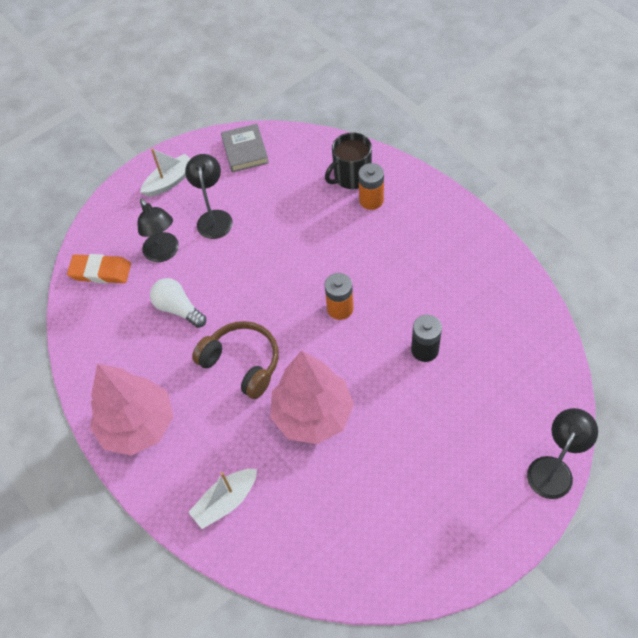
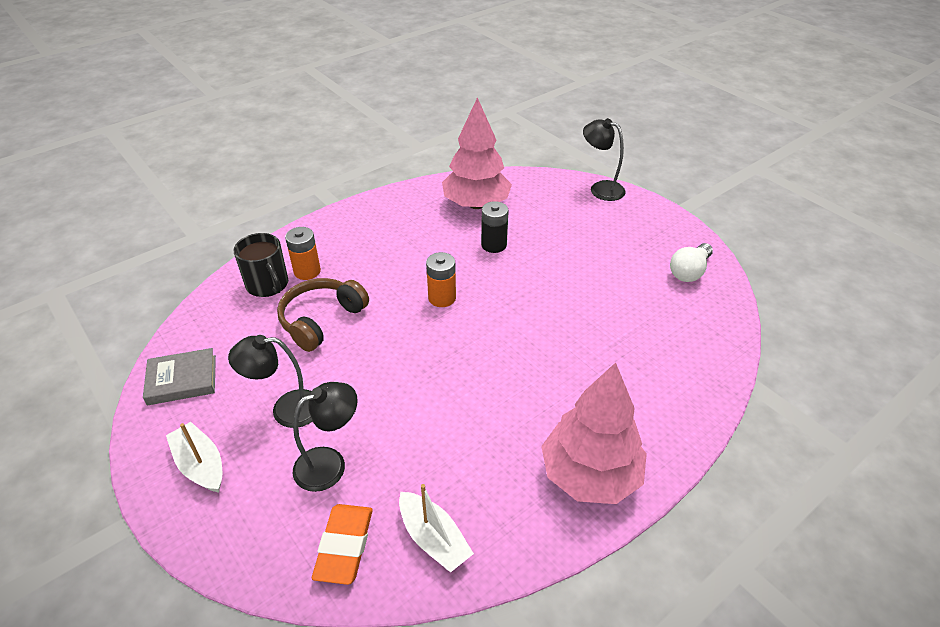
camera: 95 degrees left, 15 degrees down
white light bulb [150,278,206,328] -> white light bulb moved to [670,243,713,282]
white boat [188,469,257,529] -> white boat moved to [399,484,474,573]
brown headphones [192,321,279,399] -> brown headphones moved to [277,278,369,352]
pink tree [270,351,354,444] -> pink tree moved to [442,97,512,209]

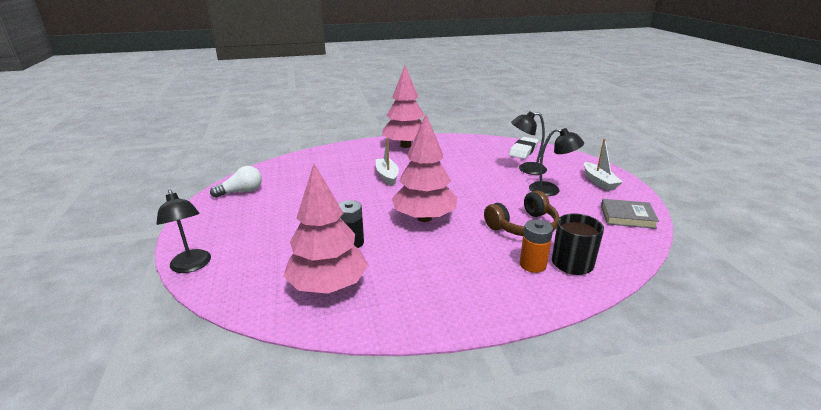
camera: 155 degrees left, 15 degrees down
orange eraser [312,504,372,585] -> white eraser [509,137,539,159]
white boat [399,484,474,573] -> white boat moved to [376,138,399,186]
orange battery [426,252,456,307] -> pink tree [392,114,457,222]

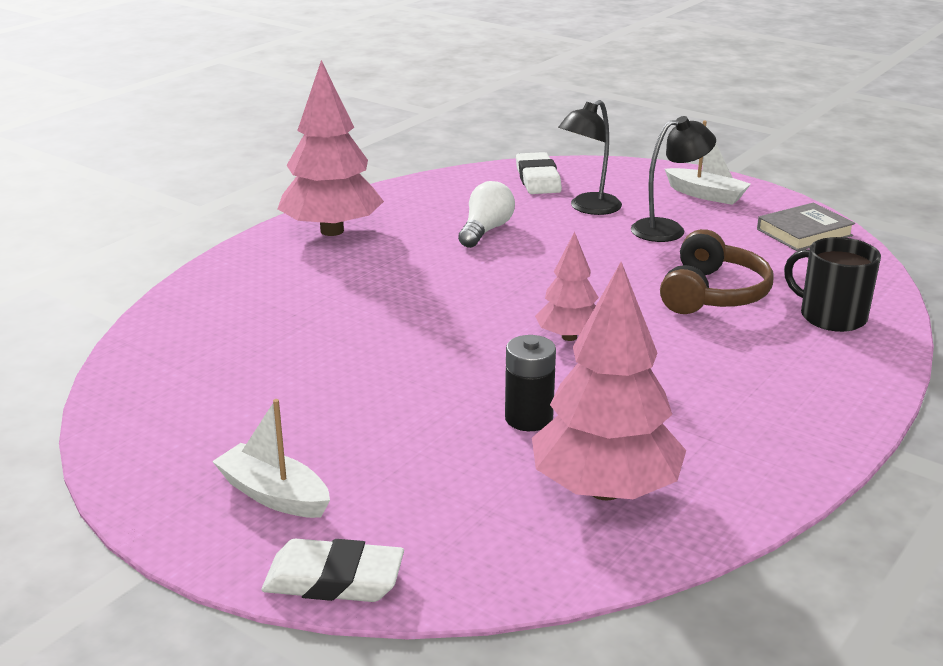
camera: 40 degrees left, 0 degrees up
black lamp [156,189,211,273] -> white eraser [262,539,404,602]
white light bulb [210,166,262,198] -> white light bulb moved to [458,181,515,248]
white boat [376,138,399,186] -> white boat moved to [212,399,330,518]
pink tree [392,114,457,222] -> pink tree [535,232,599,341], size x0.56
orange battery [520,219,553,273] -> none

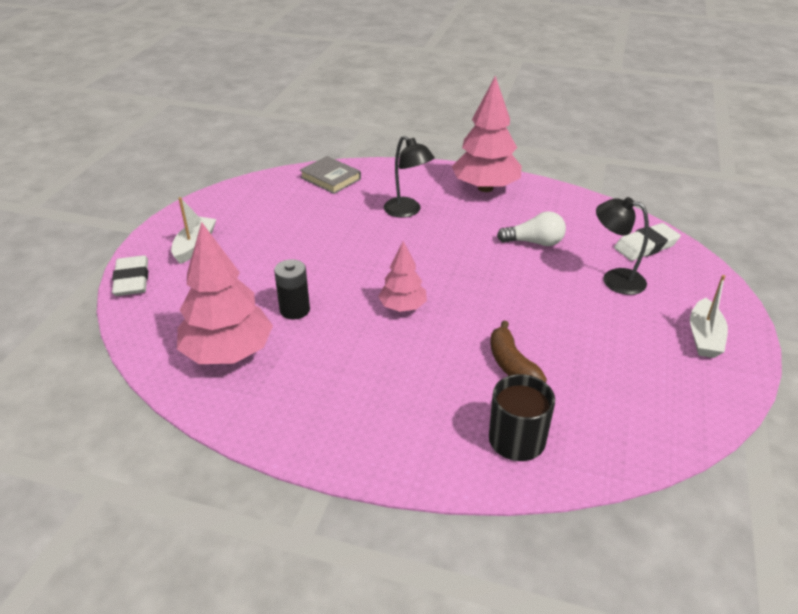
camera: 70 degrees right, 10 degrees up
black lamp [631,116,716,242] -> black lamp moved to [384,136,435,218]
brown headphones [660,229,773,314] -> brown banana [490,321,547,383]
grey book [757,203,855,251] -> grey book moved to [300,156,361,194]

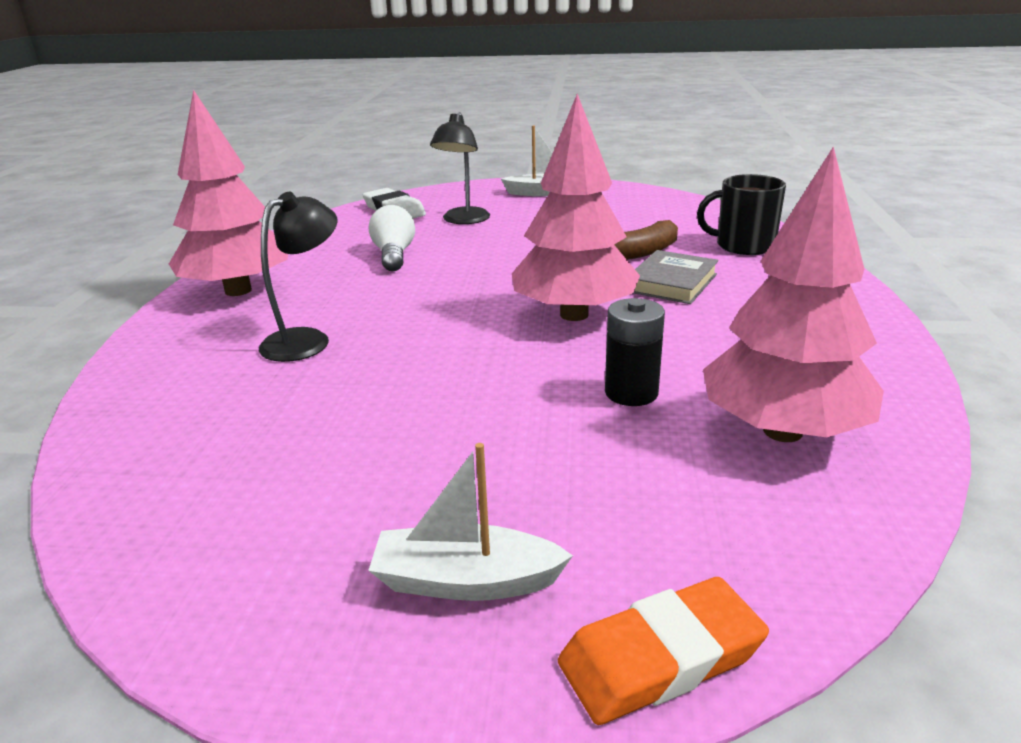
camera: 100 degrees left, 10 degrees down
white eraser [112,255,148,296] -> orange eraser [558,577,769,725]
grey book [300,156,361,194] -> grey book moved to [634,250,718,304]
pink tree [378,241,427,312] -> pink tree [512,94,640,321], size x1.79

